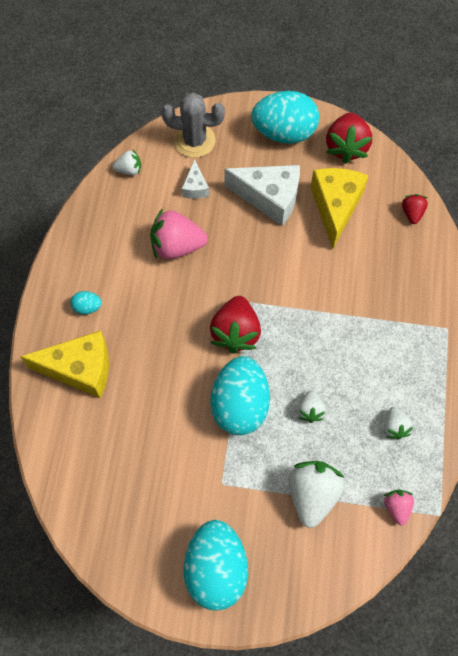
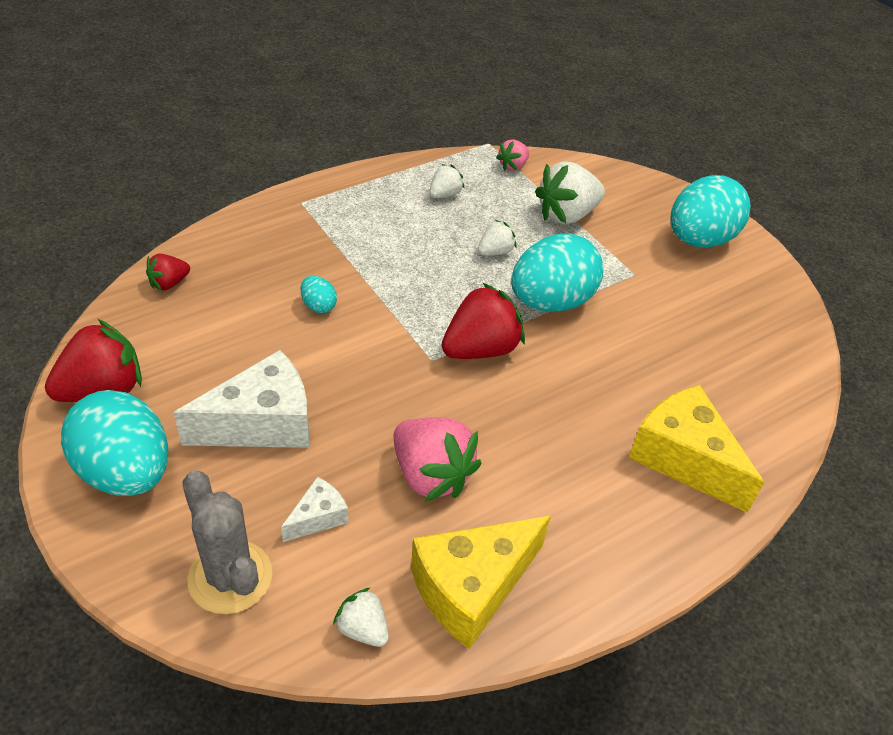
camera: 135 degrees left, 20 degrees down
turquoise egg [70,291,102,314] -> turquoise egg moved to [301,276,337,313]
white cheese [224,165,300,226] -> white cheese turned 90 degrees clockwise [173,350,309,448]
yellow cheese [310,168,369,249] -> yellow cheese moved to [411,516,551,649]

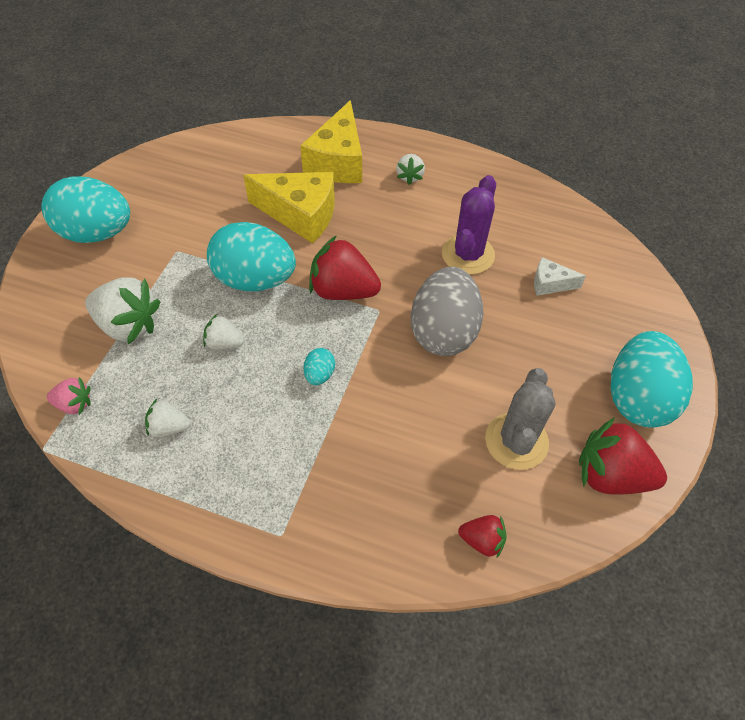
camera: 125 degrees left, 10 degrees up
white cheese [173,350,309,448] -> none
grey cactus [182,470,272,614] -> grey cactus moved to [485,368,556,470]
turquoise egg [301,276,337,313] -> turquoise egg moved to [304,348,335,385]
white strawberry [333,588,389,647] -> white strawberry moved to [396,154,425,185]
pink strawberry [394,417,481,502] -> purple cactus [442,175,496,274]
yellow cheese [411,516,551,649] -> yellow cheese moved to [243,172,335,244]
none -> grey egg [411,267,483,356]

